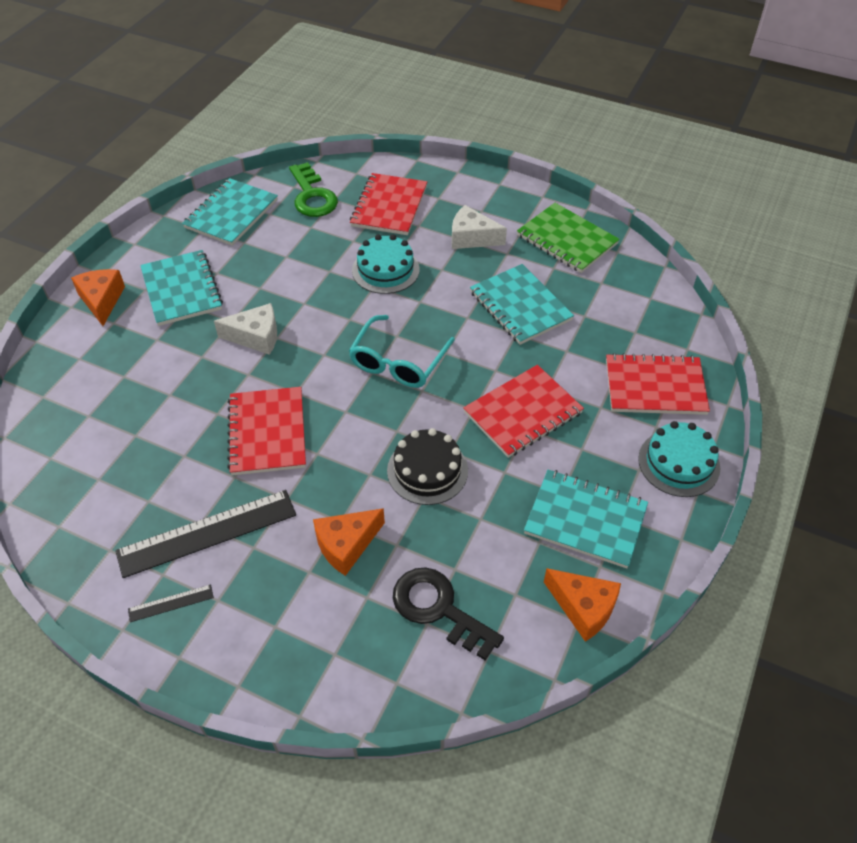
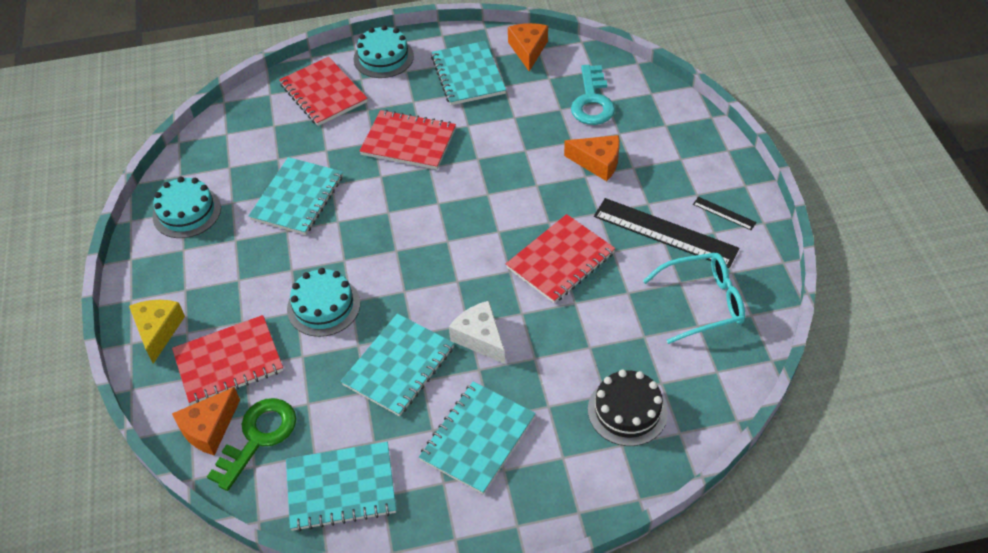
camera: 125 degrees left, 0 degrees up
orange cheese [71,269,125,326] -> orange cheese moved to [172,387,240,455]
turquoise glasses [349,315,455,388] -> turquoise glasses moved to [643,253,745,344]
black cake [387,428,468,505] -> black cake moved to [588,370,668,446]
black key [393,567,504,660] -> turquoise key [571,65,615,125]
white cheese [452,205,507,249] -> none
green notebook [517,203,620,273] -> turquoise cake [153,177,221,238]
none -> yellow cheese [129,300,185,364]
none -> turquoise notebook [341,314,454,416]

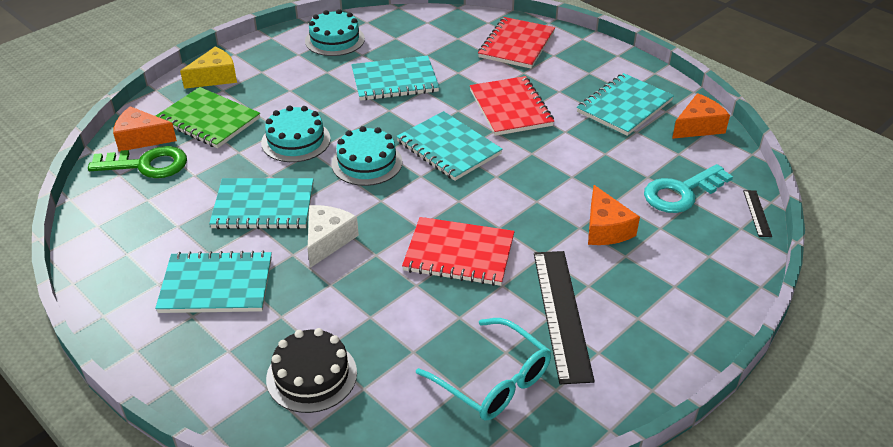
camera: 55 degrees right, 10 degrees down
red notebook [172,315,283,405] -> green notebook [156,87,260,148]
turquoise notebook [286,442,396,531] -> turquoise notebook moved to [396,111,503,181]
turquoise cake [354,25,414,78] -> turquoise cake moved to [331,126,402,186]
black ruler [693,197,757,230] -> black ruler moved to [743,190,772,237]

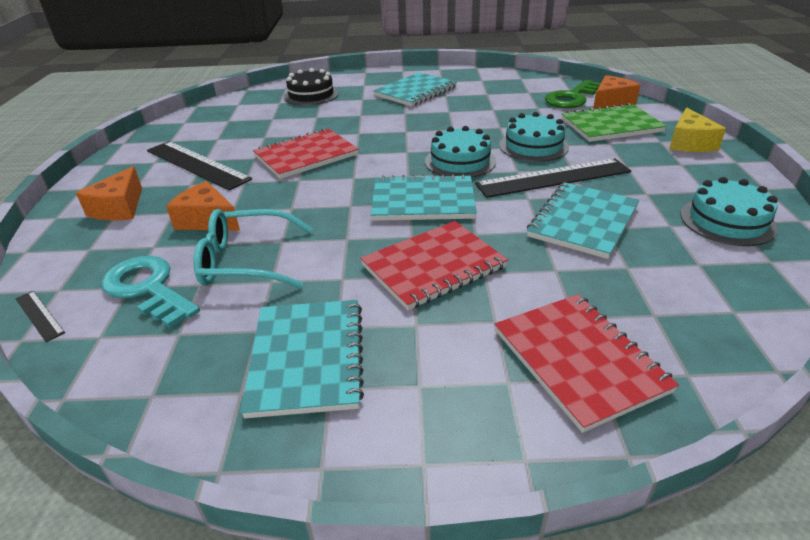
camera: 135 degrees right, 5 degrees down
turquoise notebook [209,178,314,229] -> none
white cheese [308,205,359,268] -> none
turquoise glasses [416,318,551,421] -> turquoise glasses moved to [193,209,313,288]
red notebook [470,76,554,136] -> red notebook turned 60 degrees counterclockwise [360,221,508,310]
turquoise key [644,164,733,213] -> turquoise key turned 60 degrees counterclockwise [101,256,200,328]
orange cheese [672,93,730,139] -> orange cheese moved to [76,166,142,220]
none -> black ruler [475,158,631,198]

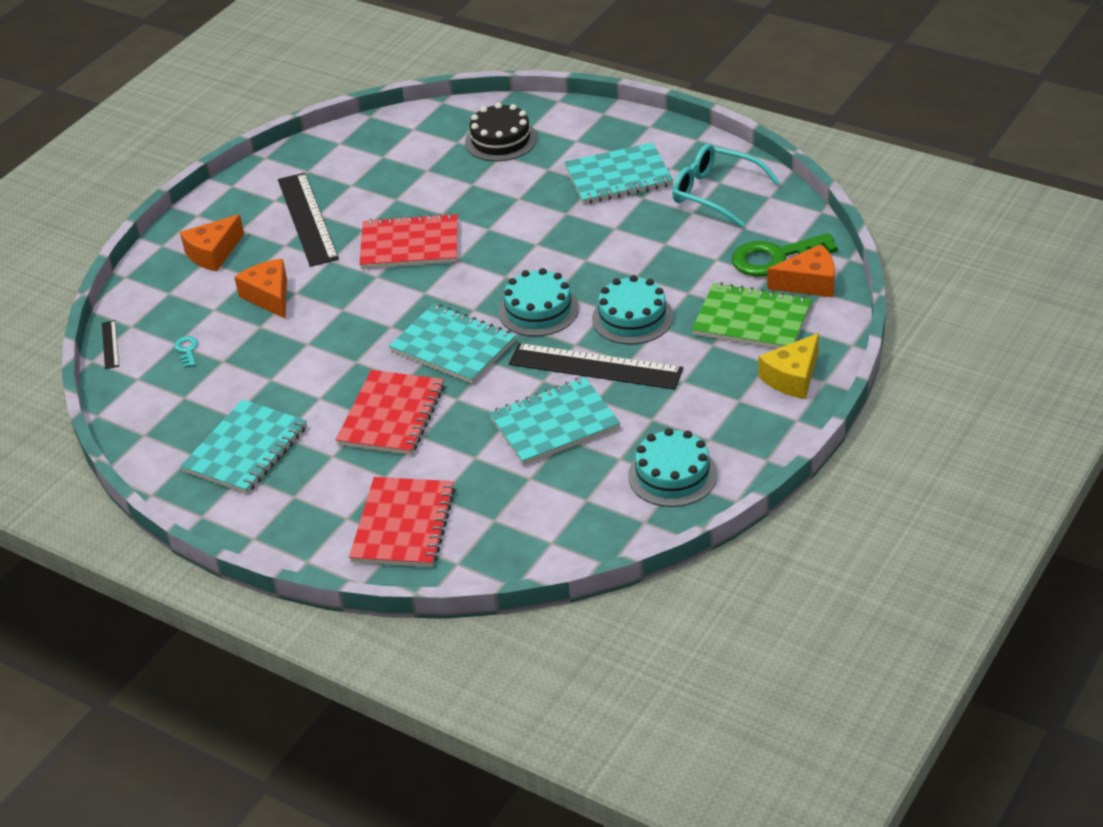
camera: 35 degrees right, 5 degrees up
turquoise key [101,256,200,328] -> turquoise key [174,336,198,367], size x0.43
turquoise glasses [193,209,313,288] -> turquoise glasses moved to [672,144,780,228]
red notebook [360,221,508,310] -> red notebook turned 75 degrees counterclockwise [336,370,444,455]

